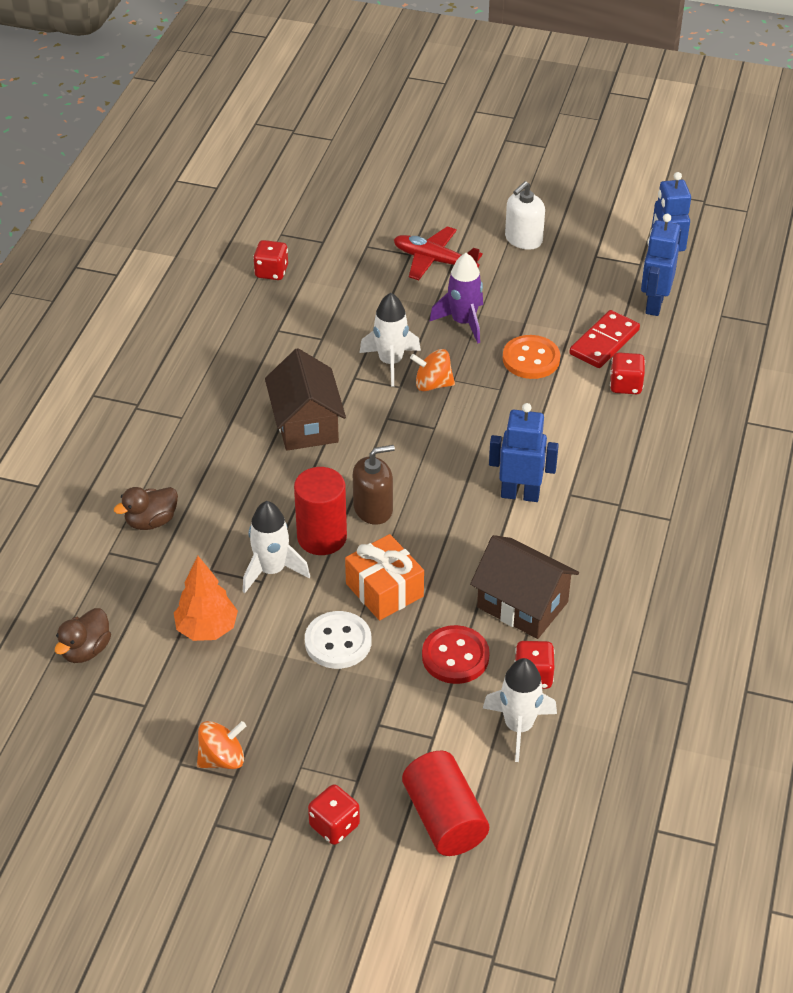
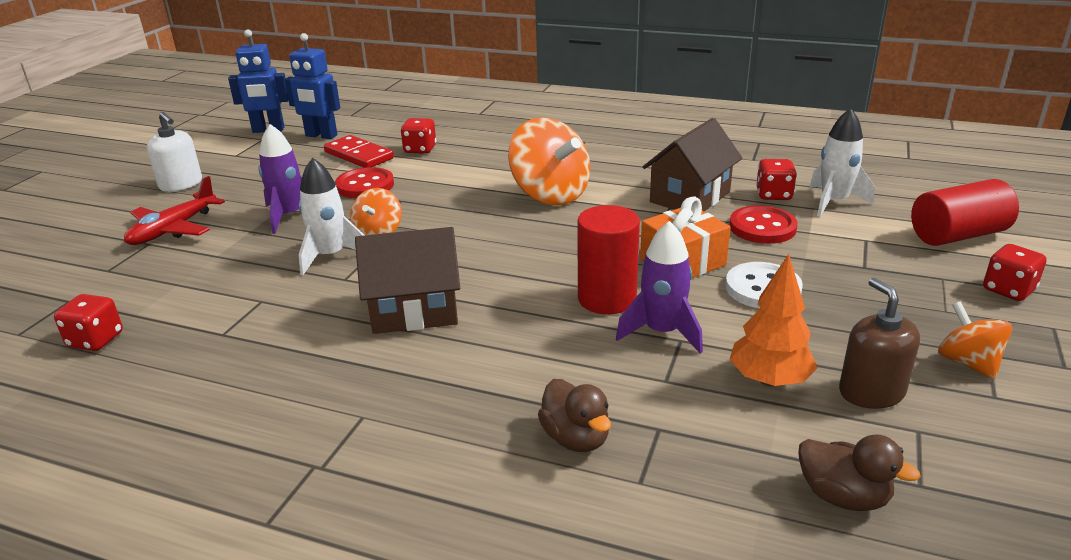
camera: 85 degrees left, 15 degrees down
white rocket [243,501,310,593] -> purple rocket [616,221,703,354]
brown soap dispenser [353,445,395,525] -> brown soap dispenser moved to [839,278,920,409]
blue robot [489,403,559,502] -> orange spinning top [508,117,590,205]
orange button [503,335,560,379] -> red button [335,167,394,198]

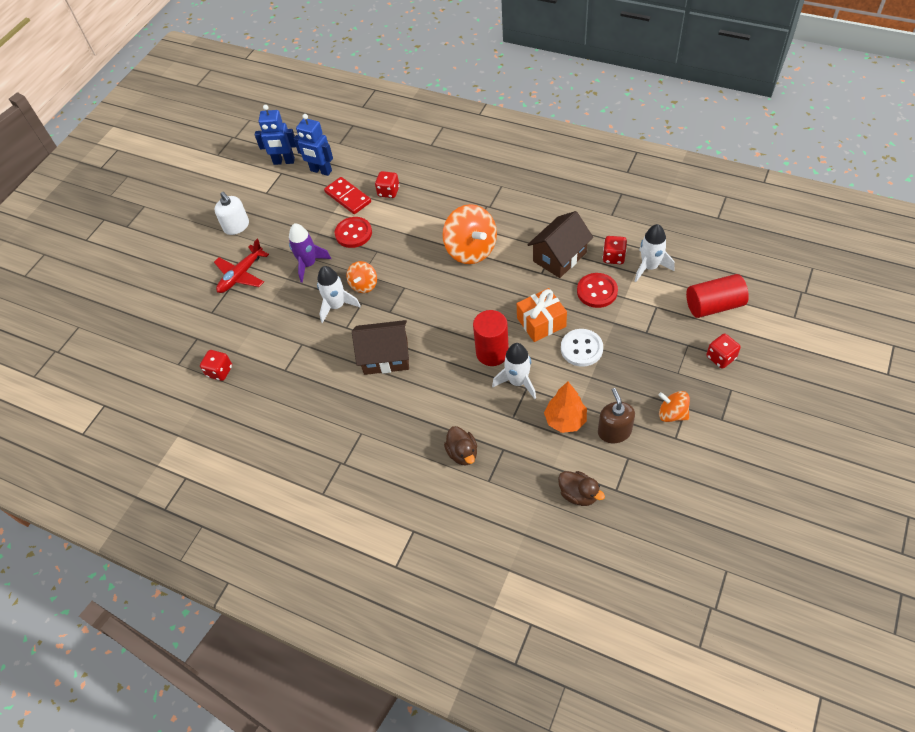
camera: 10 degrees right, 25 degrees up
purple rocket [616,221,703,354] -> white rocket [492,343,536,399]
orange spinning top [938,301,1012,379] -> orange spinning top turned 45 degrees counterclockwise [658,391,690,422]

